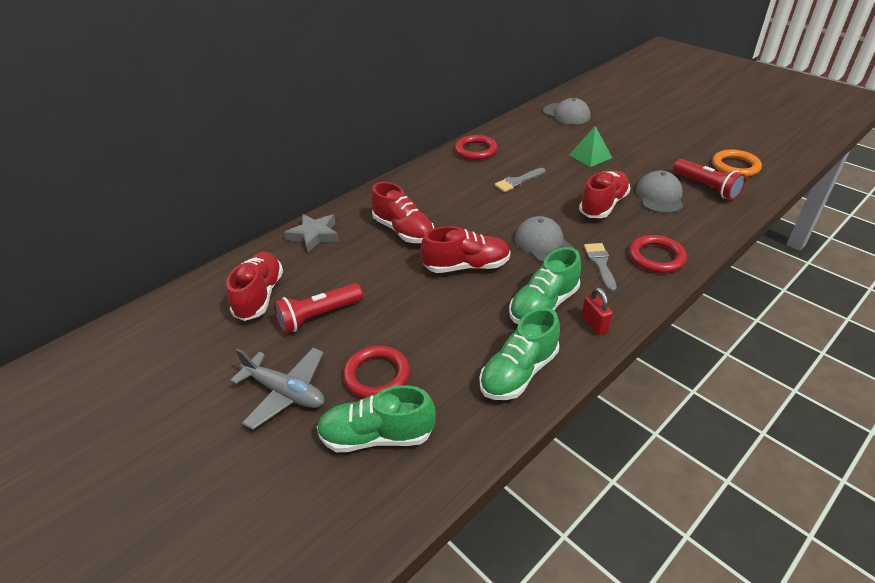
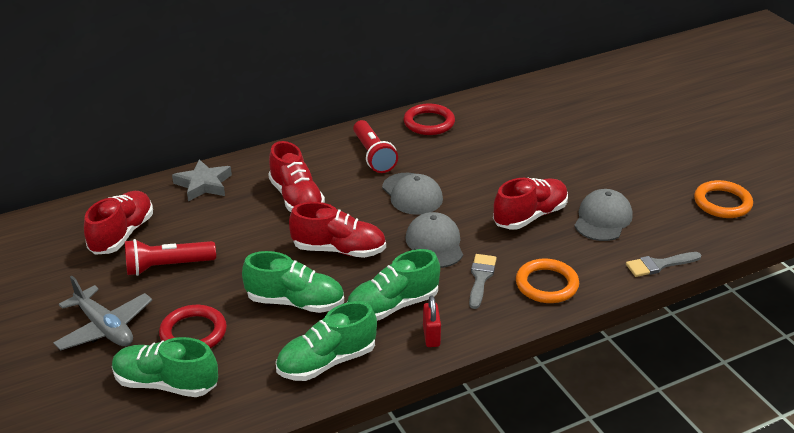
camera: 15 degrees right, 5 degrees down
grey brush [494,168,545,192] -> grey brush moved to [626,252,701,277]
grey cap [543,98,590,125] -> grey cap moved to [382,173,443,215]
green pyramid [569,126,612,167] -> none
red ring [629,235,687,273] -> orange ring [516,259,579,303]
red flashlight [673,159,746,200] -> red flashlight moved to [353,120,398,173]
none -> green shoe [242,251,344,313]

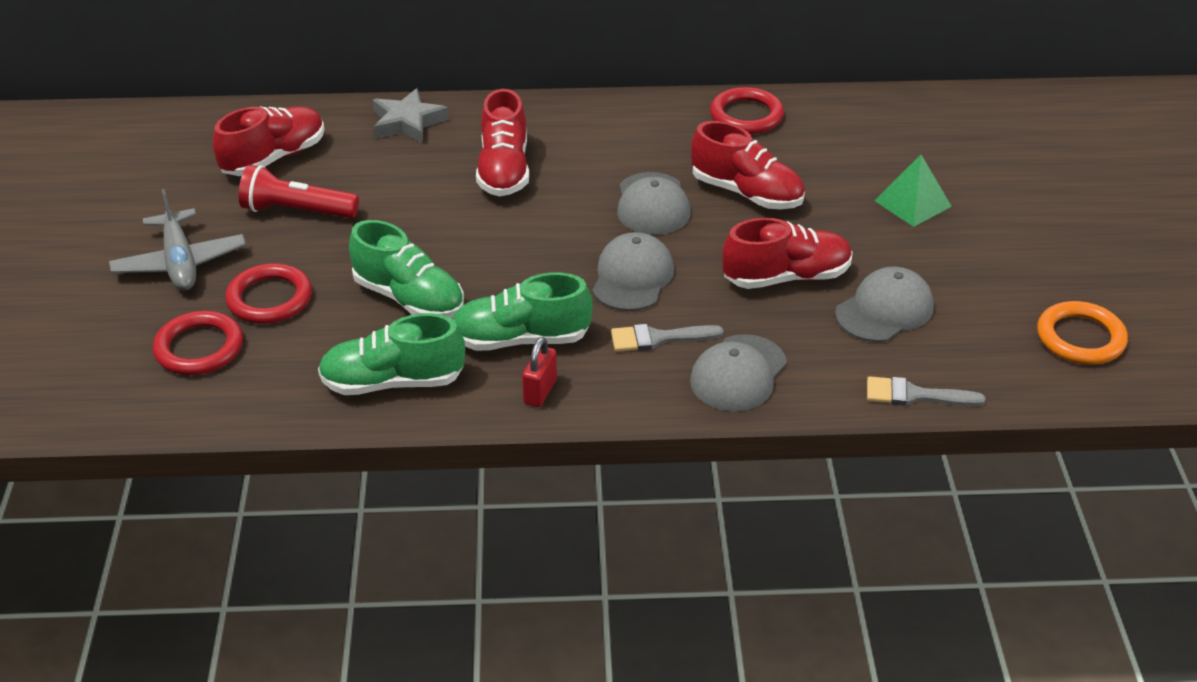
camera: 25 degrees right, 5 degrees up
green shoe [112,337,218,397] -> red ring [153,311,243,375]
red shoe [289,202,386,258] -> red shoe moved to [691,121,805,209]
red flashlight [353,120,398,173] -> none
grey brush [469,254,497,309] -> grey brush turned 135 degrees counterclockwise [611,324,724,352]
orange ring [516,259,579,303] -> grey cap [690,334,787,411]
none -> green pyramid [874,155,952,227]

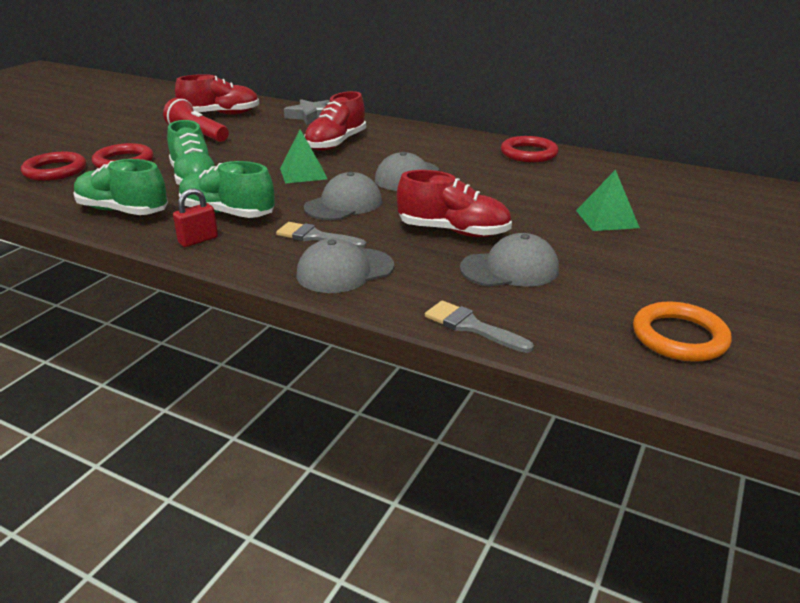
camera: 30 degrees right, 10 degrees down
grey plane [109,189,246,290] -> none
red shoe [691,121,805,209] -> none
none -> green pyramid [280,130,327,184]

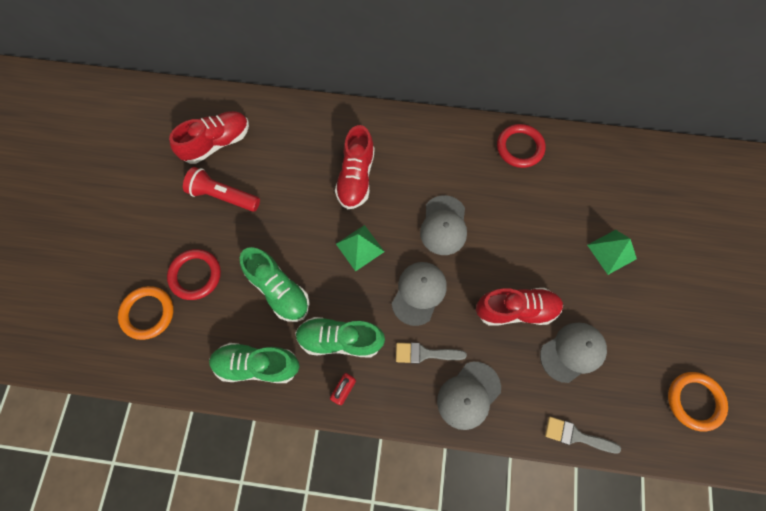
camera: 20 degrees left, 40 degrees up
red ring [21,152,86,181] -> orange ring [118,286,174,340]
grey star [284,99,330,125] -> none

